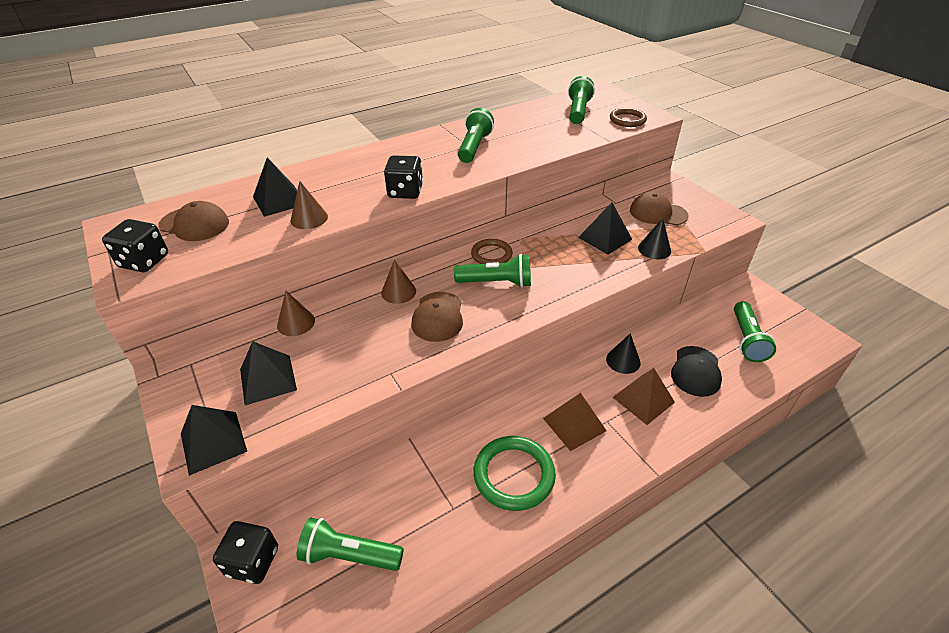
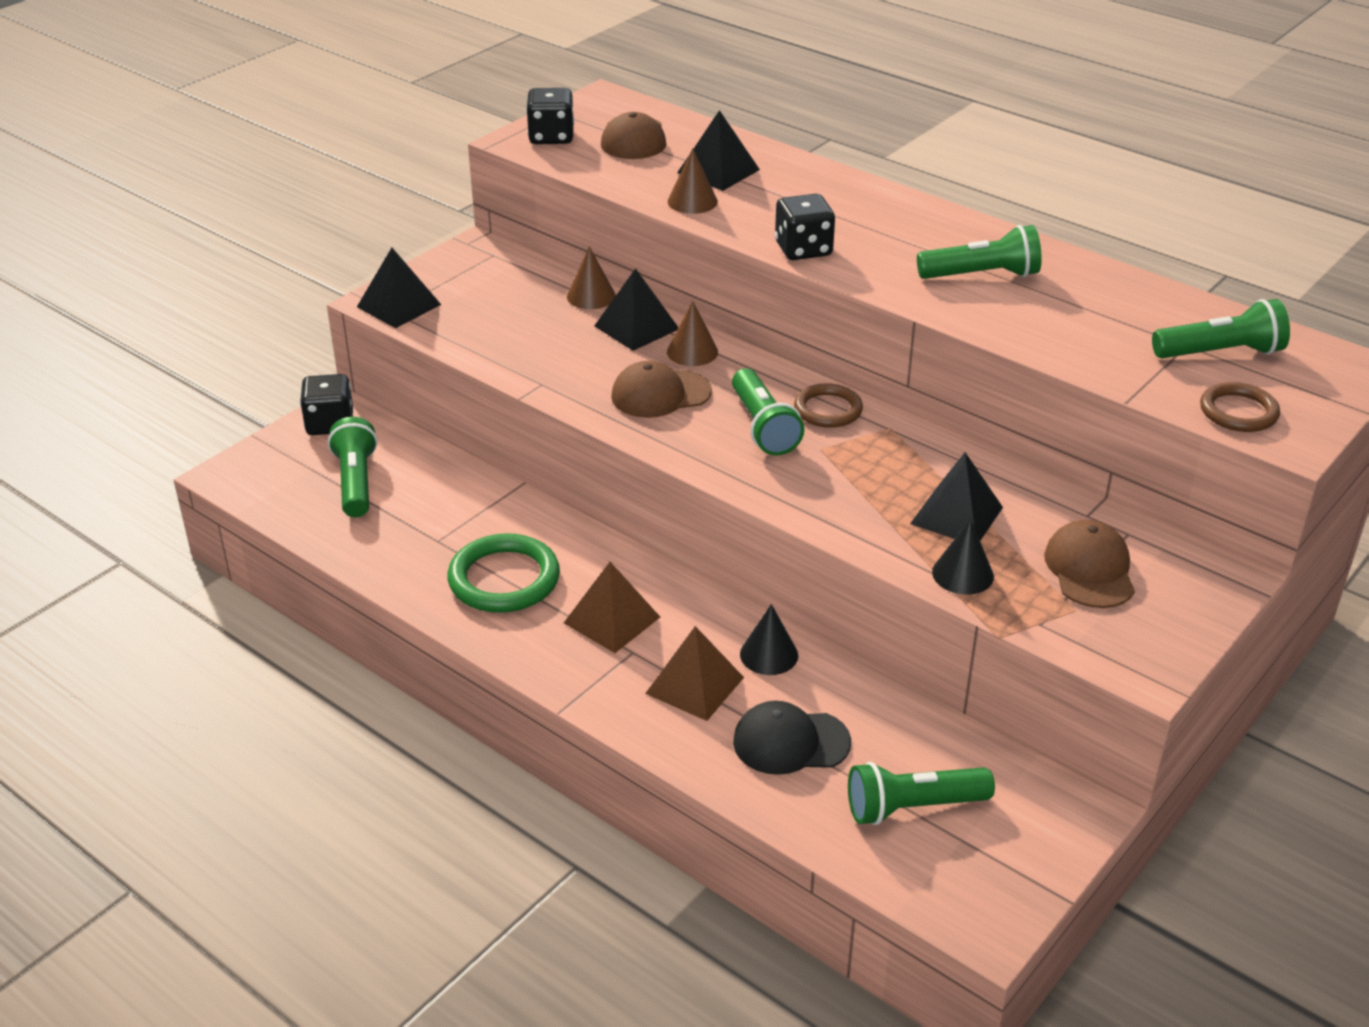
camera: 70 degrees right, 5 degrees down
black pyramid [240,341,297,405] -> black pyramid moved to [594,268,679,351]

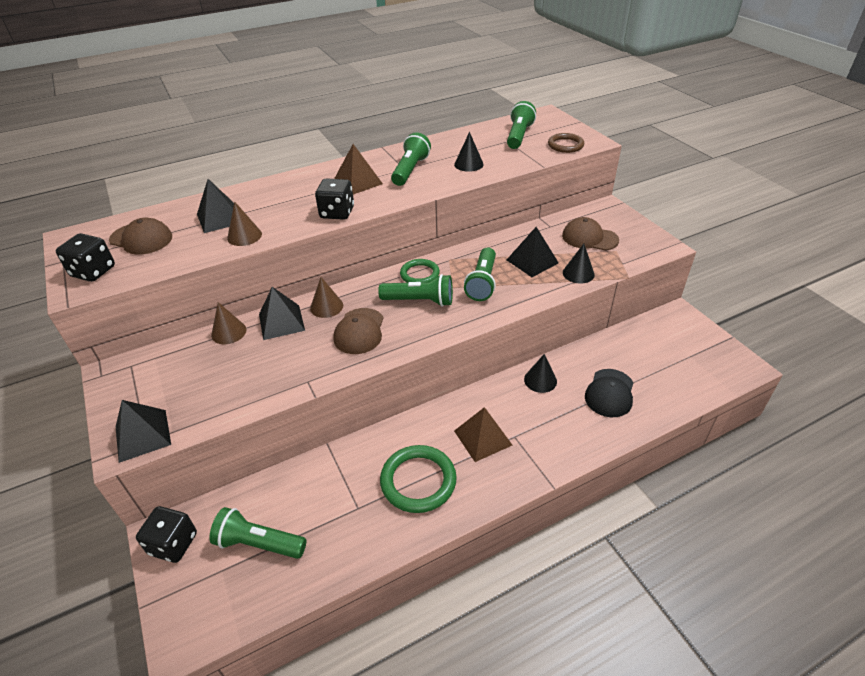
camera: 65 degrees left, 5 degrees up
brown pyramid [645,626,744,721] -> brown pyramid moved to [334,144,383,194]
brown ring [794,383,863,428] -> green ring [400,259,440,283]
green flashlight [848,762,995,825] -> green flashlight moved to [464,247,496,301]
none -> black cone [454,132,484,172]

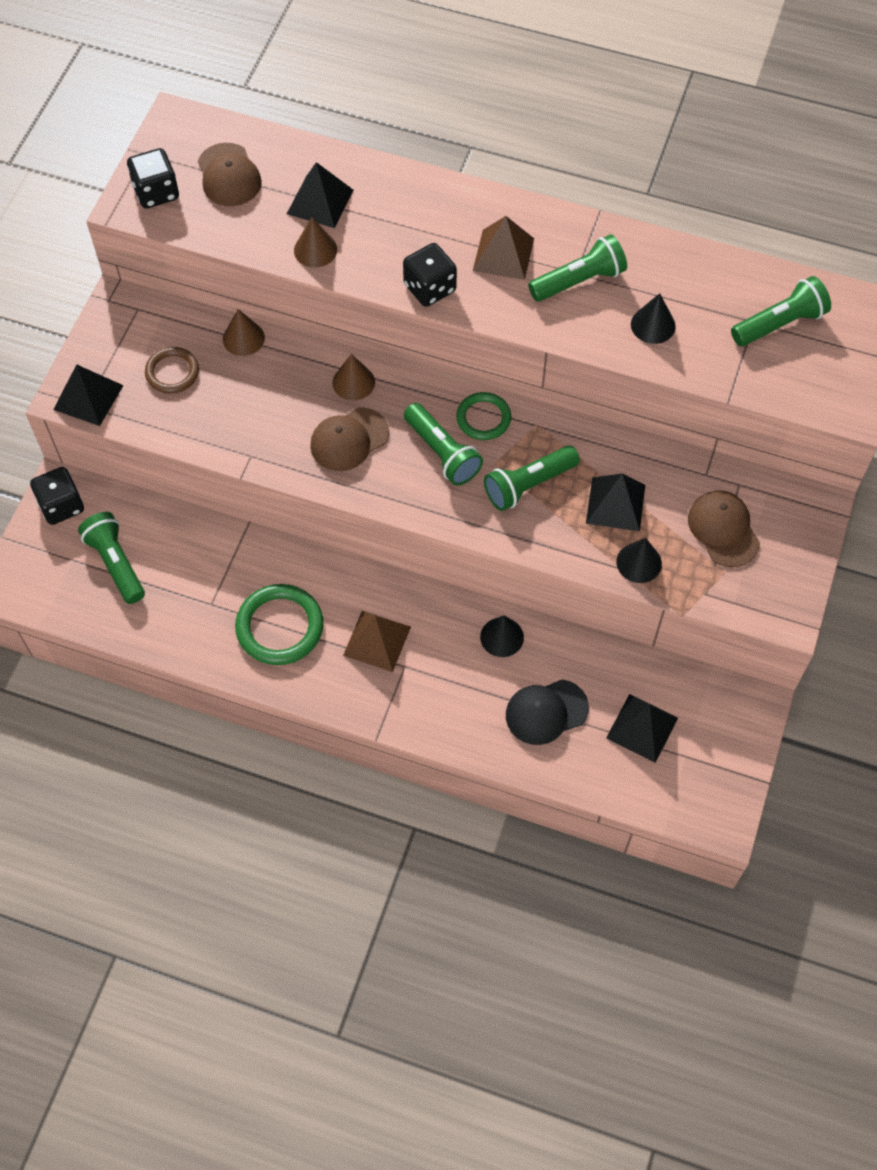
camera: 45 degrees right, 20 degrees up
black pyramid [259,287,305,340] -> black pyramid moved to [606,694,678,763]
brown ring [548,133,584,153] -> brown ring moved to [145,347,199,394]

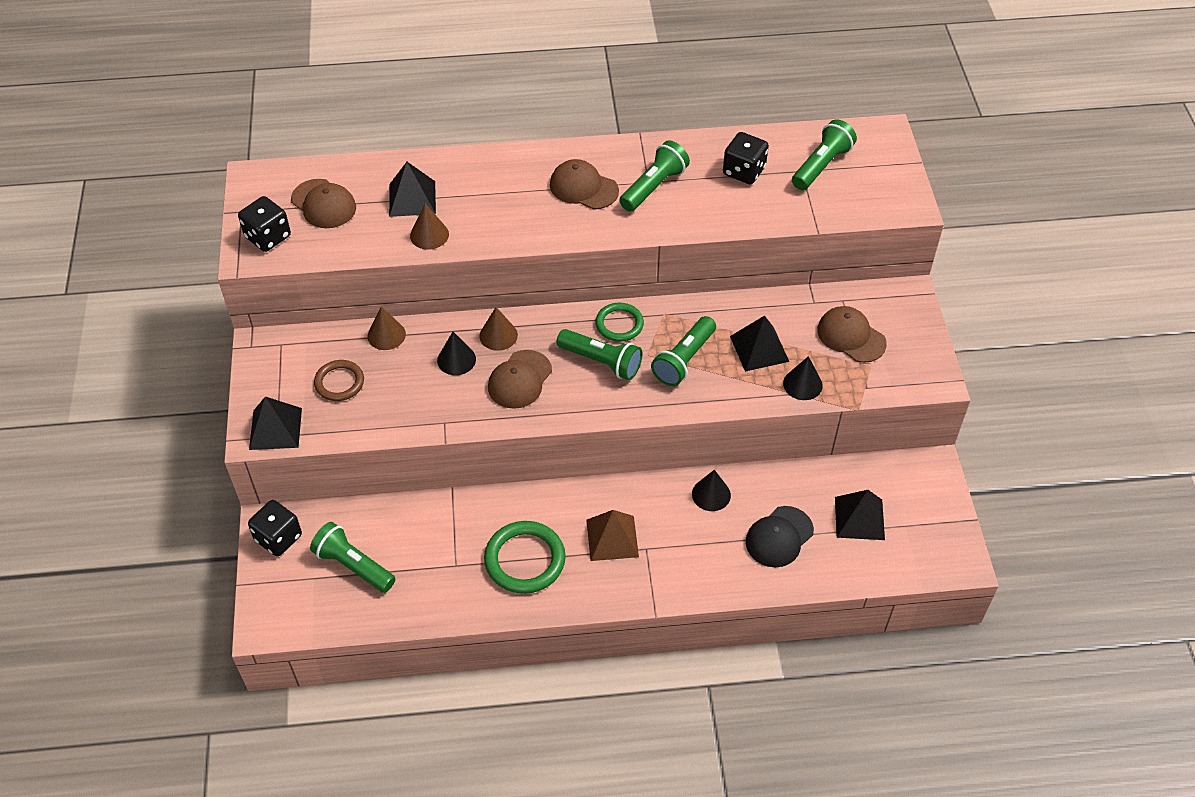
camera: 25 degrees left, 10 degrees down
black dice [403,243,457,307] -> black dice moved to [723,132,769,184]
brown pyramid [473,216,534,280] -> brown cap [550,159,619,210]
black cone [631,293,676,344] -> black cone moved to [437,332,476,375]

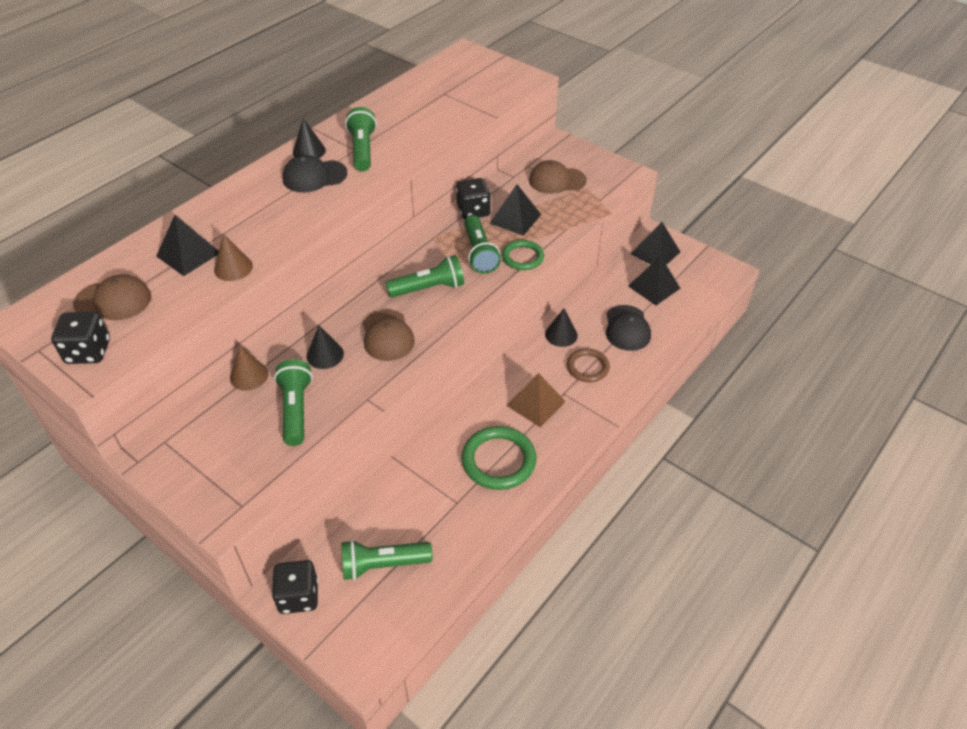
camera: 45 degrees left, 5 degrees down
black pyramid [249,396,302,450] -> black pyramid moved to [631,222,680,265]
brown ring [314,360,364,401] -> brown ring moved to [567,349,610,382]
brown cone [479,307,518,351] -> none
brown cap [550,159,619,210] -> black cap [283,155,347,193]
green ring [595,303,644,342] -> green ring moved to [502,240,544,270]
black dice [723,132,769,184] -> black dice moved to [456,178,491,219]
black cone [783,356,823,400] -> black cone moved to [293,118,326,158]
green flashlight [792,119,857,190] -> green flashlight moved to [274,359,312,446]

